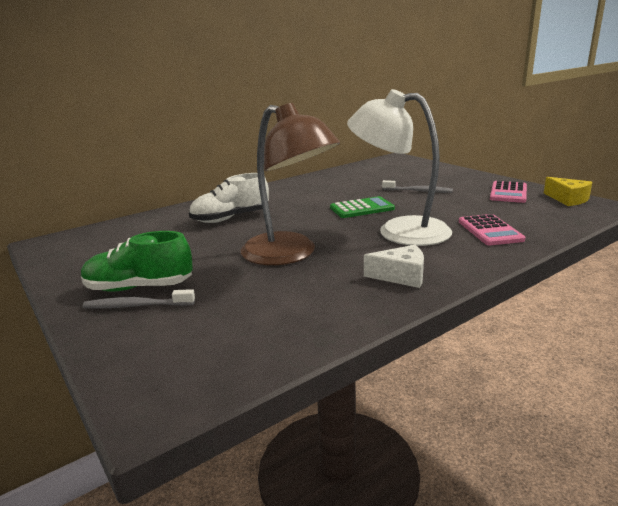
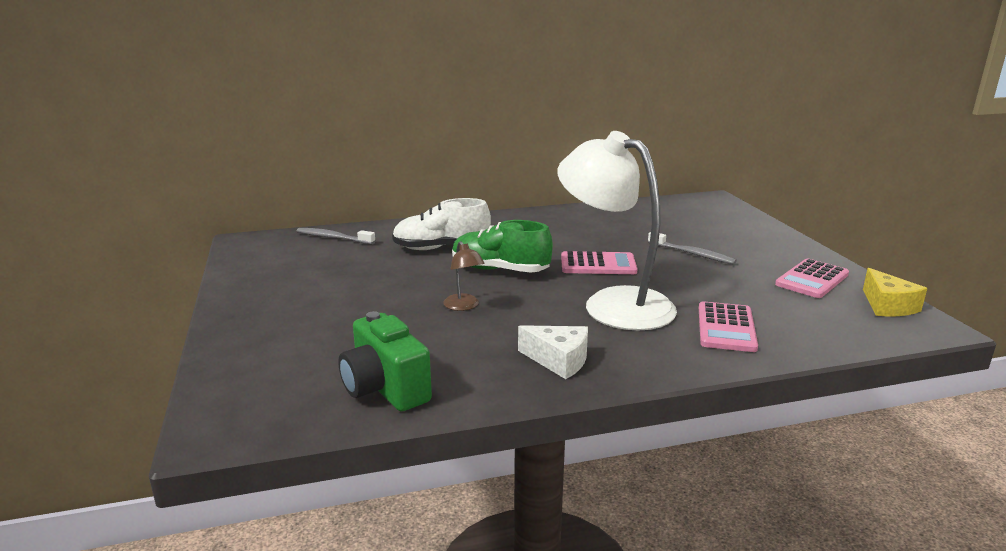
camera: 20 degrees right, 0 degrees up
green shoe [81,231,193,292] -> green shoe moved to [452,220,553,273]
grey toothbrush [83,289,195,309] -> grey toothbrush moved to [297,228,375,244]
brown lamp [241,103,340,265] -> brown lamp [443,241,485,311], size x0.40
green calculator [330,196,395,218] -> pink calculator [561,251,638,274]
none -> green camera [338,311,432,411]

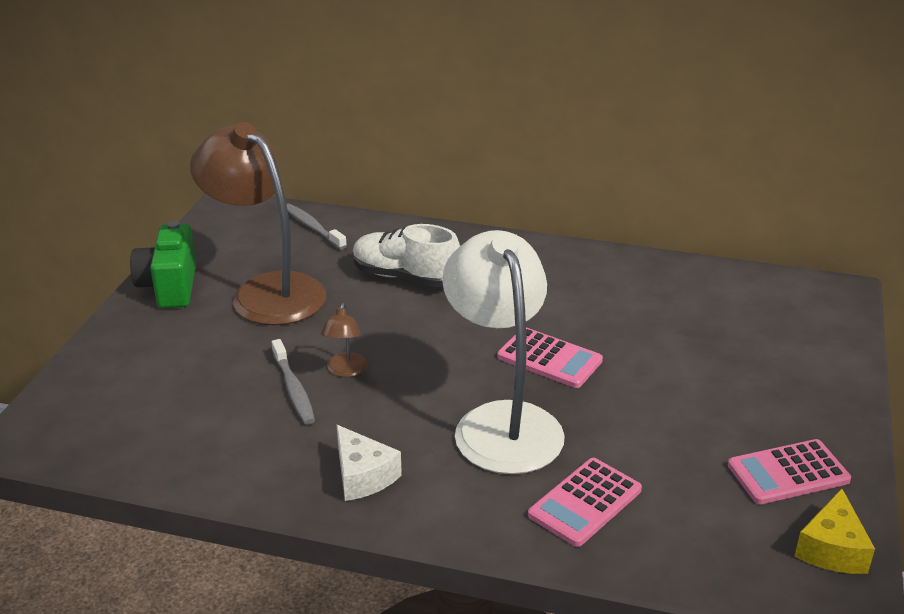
camera: 30 degrees right, 10 degrees up
green camera [338,311,432,411] -> green camera moved to [130,221,196,308]
green shoe [452,220,553,273] -> none
grey toothbrush [648,232,737,264] -> grey toothbrush moved to [272,339,315,425]
none -> brown lamp [190,122,326,325]

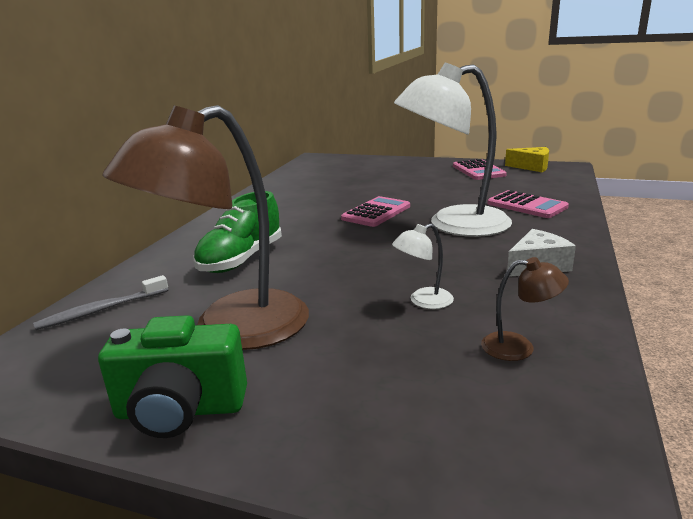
camera: 85 degrees left, 10 degrees down
grey toothbrush [272,339,315,425] -> white lamp [392,223,454,309]
brown lamp [321,303,368,377] -> brown lamp moved to [481,257,569,361]
white shoe [352,224,460,287] -> green shoe [193,191,282,273]

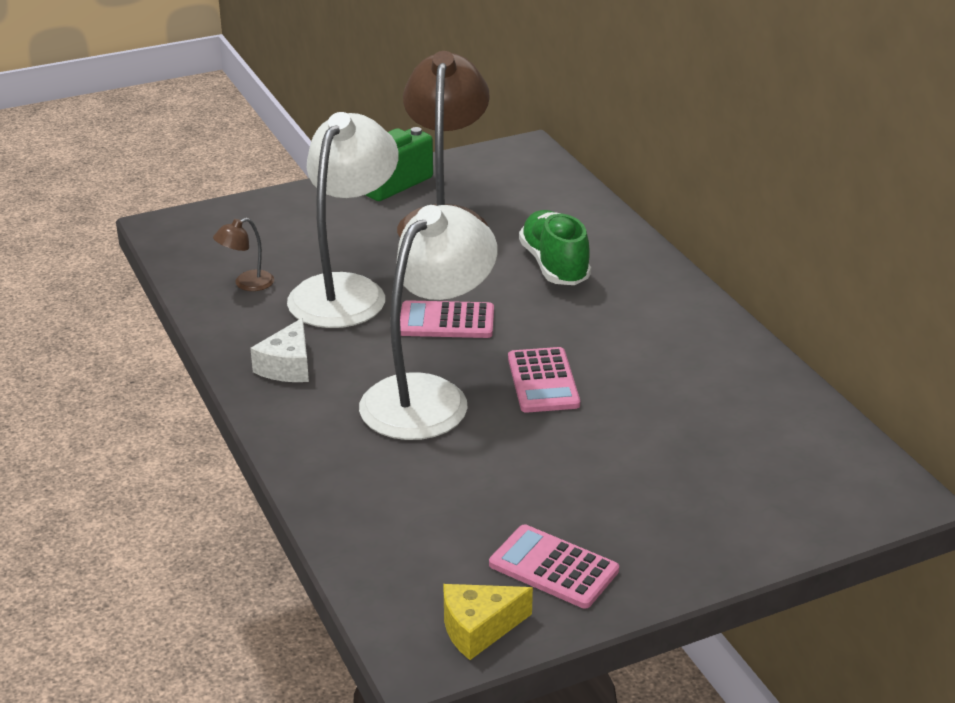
camera: 135 degrees right, 10 degrees up
grey toothbrush [33,275,168,330] -> none
white lamp [392,223,454,309] -> white lamp [287,112,399,328], size x2.48
pink calculator [487,190,569,218] -> pink calculator moved to [400,300,494,338]

